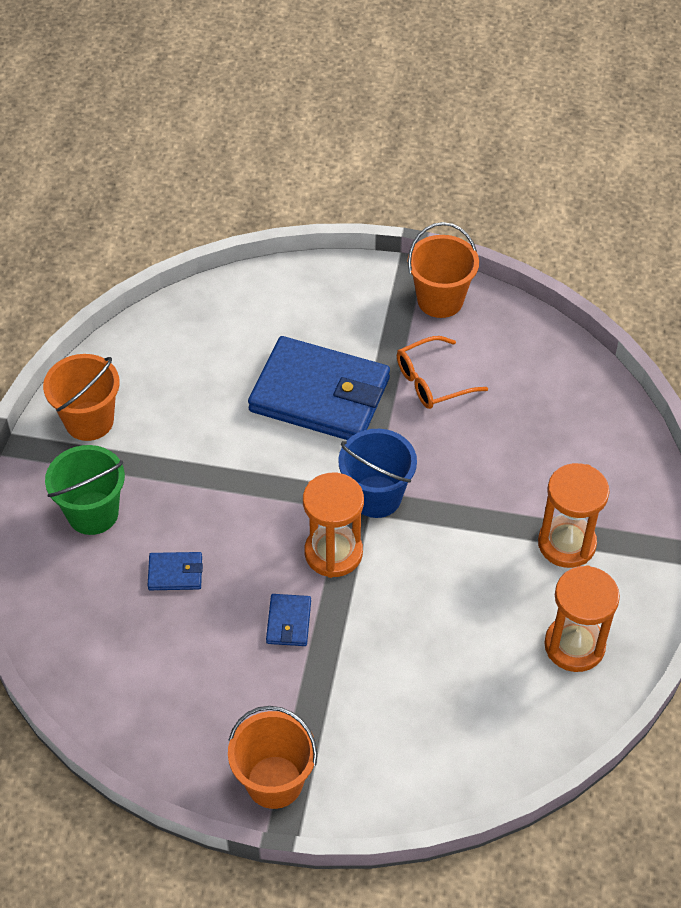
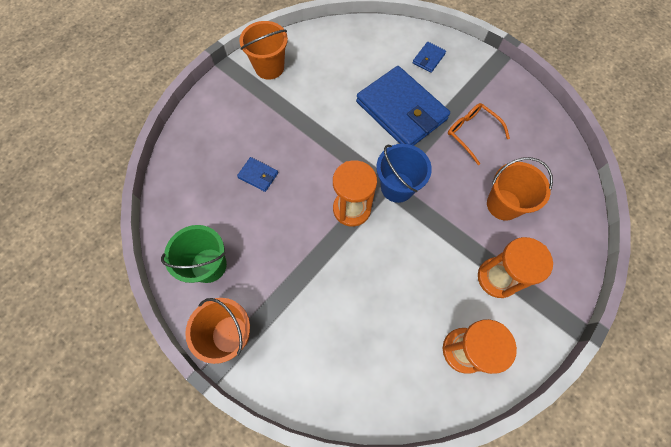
camera: 30 degrees right, 15 degrees up
green bucket [45,445,125,535] -> green bucket moved to [161,225,227,283]
blue wallet [266,594,311,646] -> blue wallet moved to [413,42,446,73]
orange glasses [397,336,488,409] -> orange glasses turned 45 degrees clockwise [448,103,510,165]
orange bucket [408,222,479,318] -> orange bucket moved to [487,157,553,221]

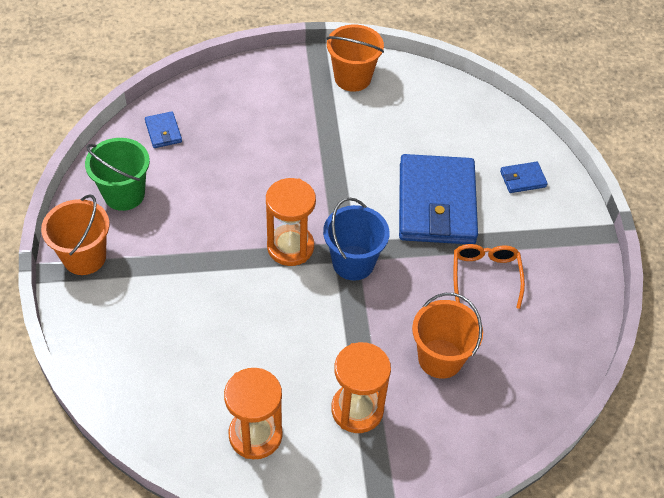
camera: 40 degrees right, 15 degrees down
blue wallet [237,157,278,192] -> blue wallet moved to [145,111,182,148]

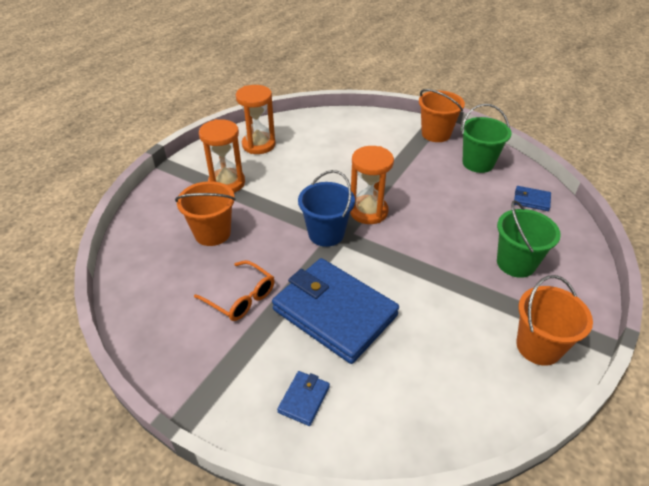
camera: 130 degrees right, 10 degrees down
none -> green bucket [497,200,561,278]

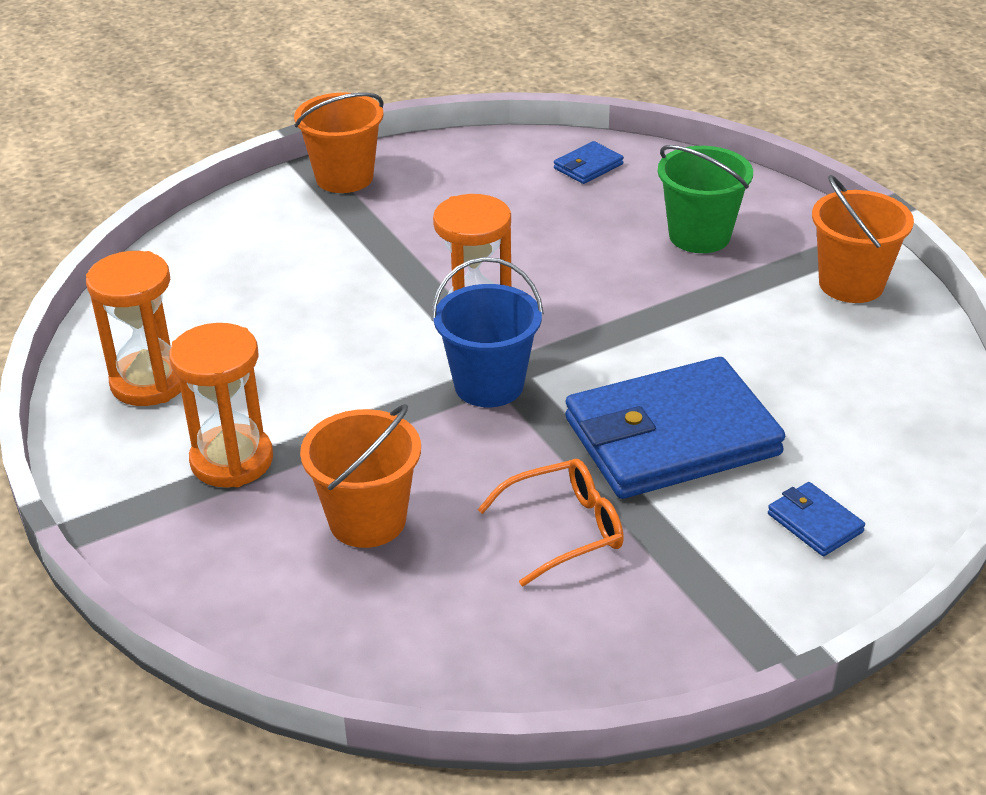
camera: 60 degrees left, 5 degrees down
green bucket [461,104,512,173] -> none

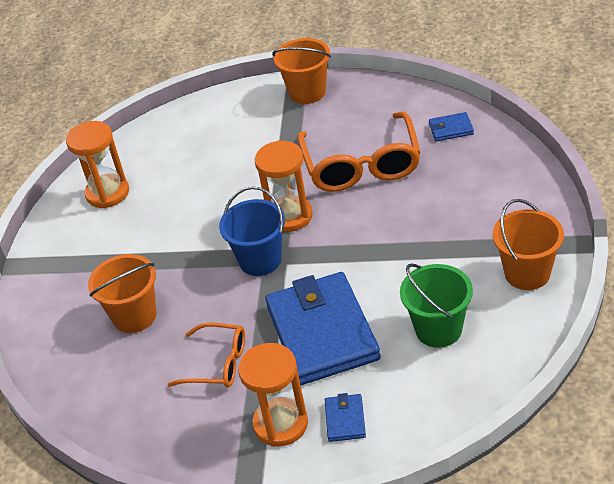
camera: 40 degrees right, 5 degrees up
orange hourglass [169,323,273,487] -> orange hourglass moved to [238,343,308,447]
blue wallet [565,357,785,499] -> blue wallet turned 60 degrees clockwise [265,272,381,385]
green bucket [658,145,753,253] -> green bucket moved to [400,263,473,348]
none -> orange glasses [297,112,421,192]

